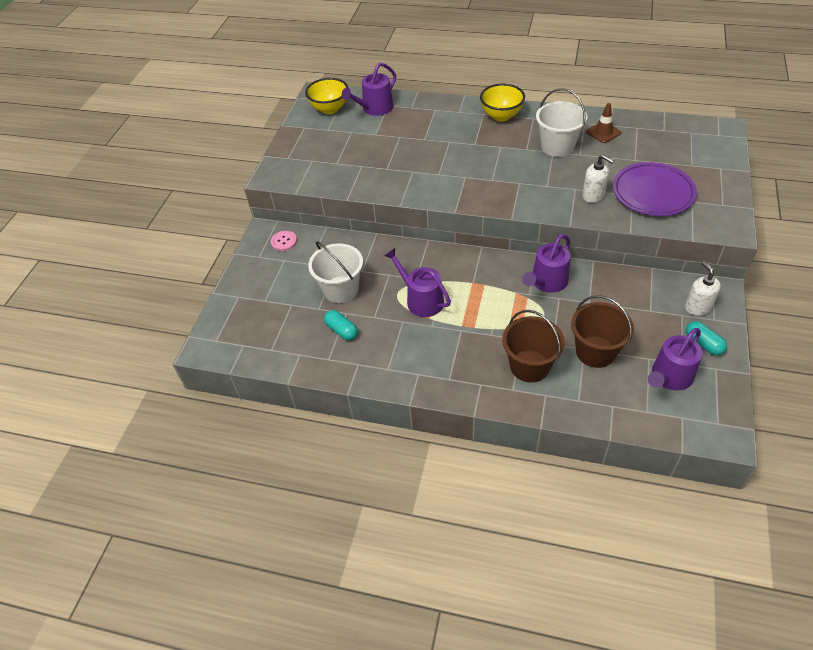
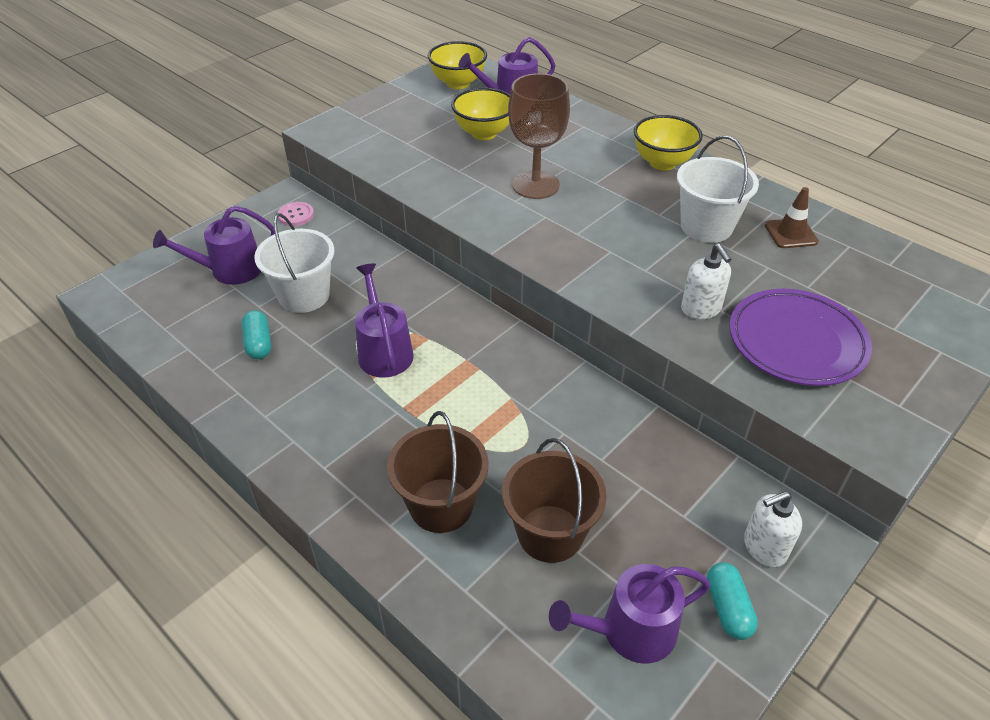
camera: 25 degrees right, 5 degrees down
purple watering can [522,234,571,293] -> purple watering can moved to [153,206,275,285]
white soap dispenser [685,261,721,316] -> white soap dispenser turned 120 degrees counterclockwise [744,491,802,567]
none -> yellow bowl [451,88,510,140]
none -> brown goblet [508,73,570,199]

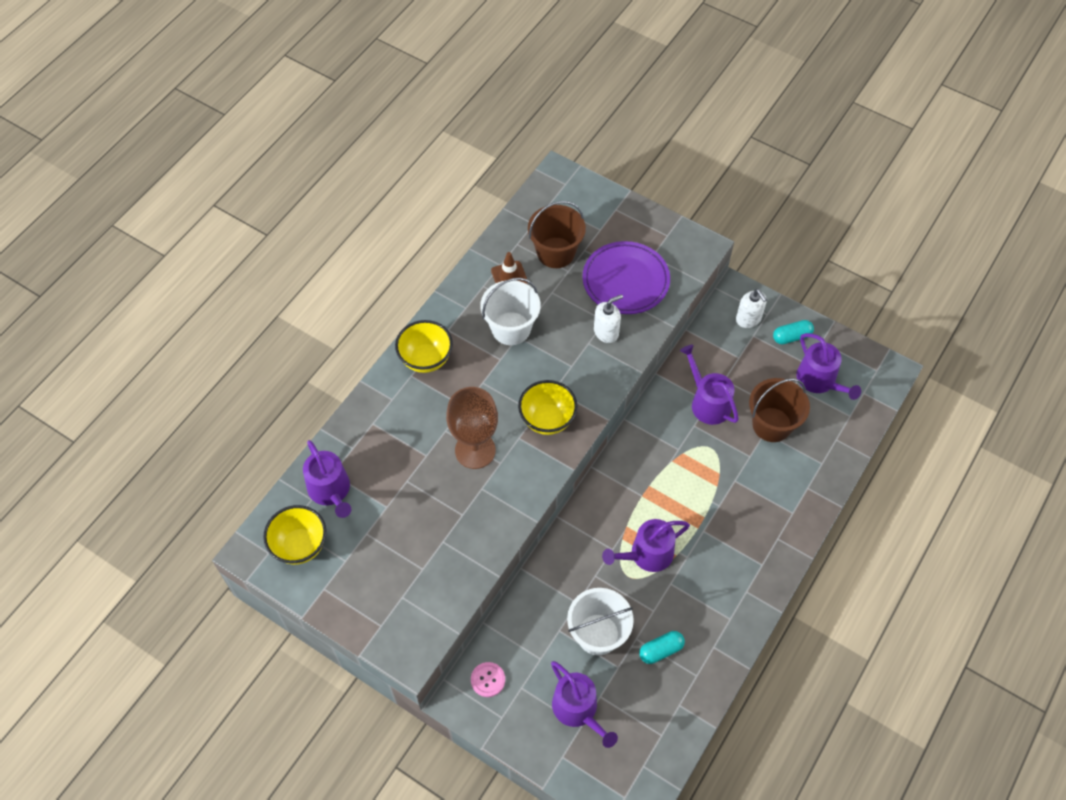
camera: 100 degrees left, 15 degrees up
brown bucket [387,411,489,533] -> brown bucket moved to [528,201,586,268]
yellow bowl [451,88,510,140] -> yellow bowl moved to [518,380,578,435]
none -> purple watering can [680,345,739,425]

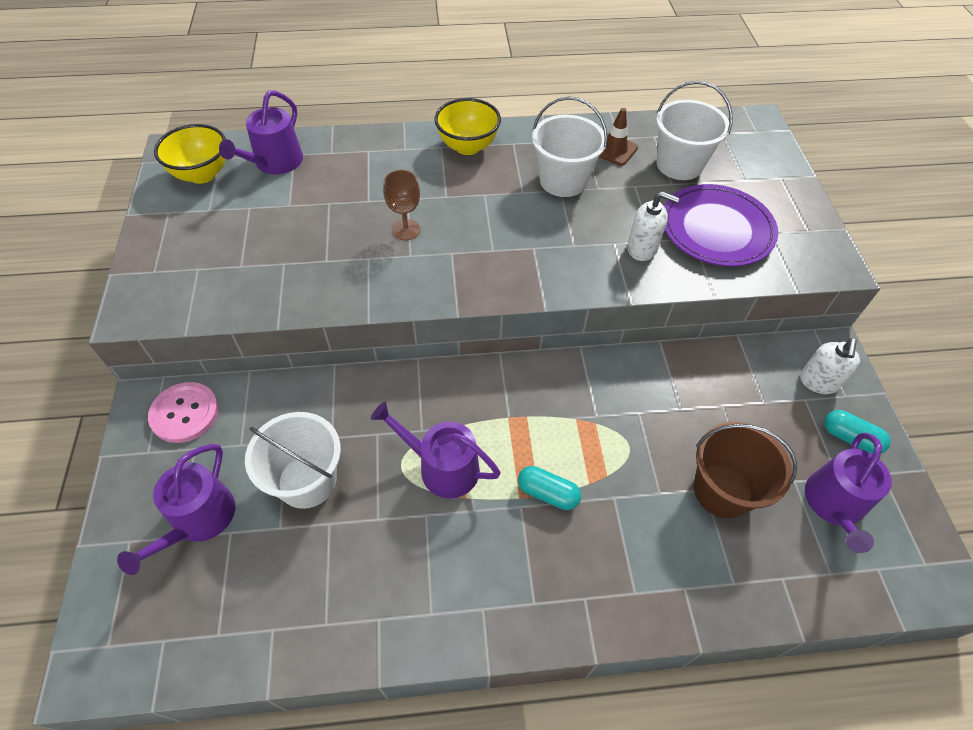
camera: 50 degrees right, 5 degrees down
brown goblet [446,387,498,469] -> brown goblet [383,170,420,240], size x0.57
pink button [471,662,505,697] -> pink button [148,382,219,443], size x1.52
yellow bowl [518,380,578,435] -> none
brown bucket [528,201,586,268] -> white bucket [656,81,733,180]
turquoise capsule [639,631,685,664] -> turquoise capsule moved to [518,466,581,510]
purple watering can [680,345,739,425] -> none

